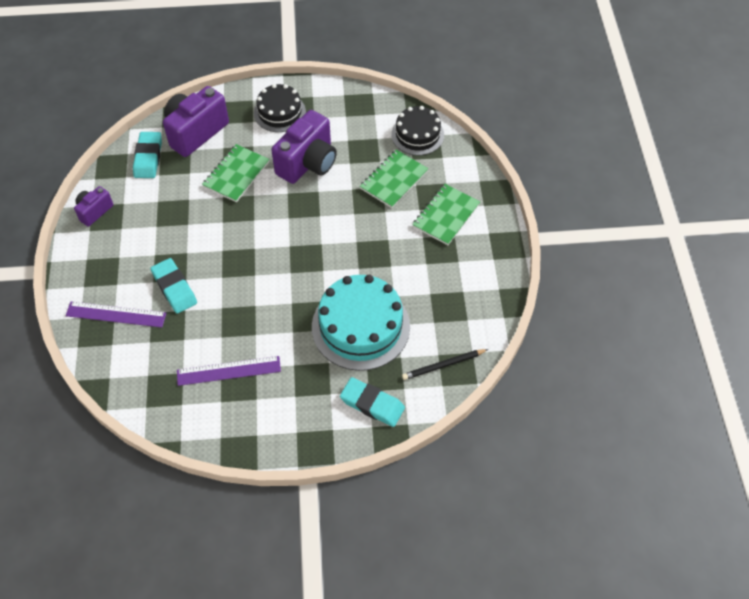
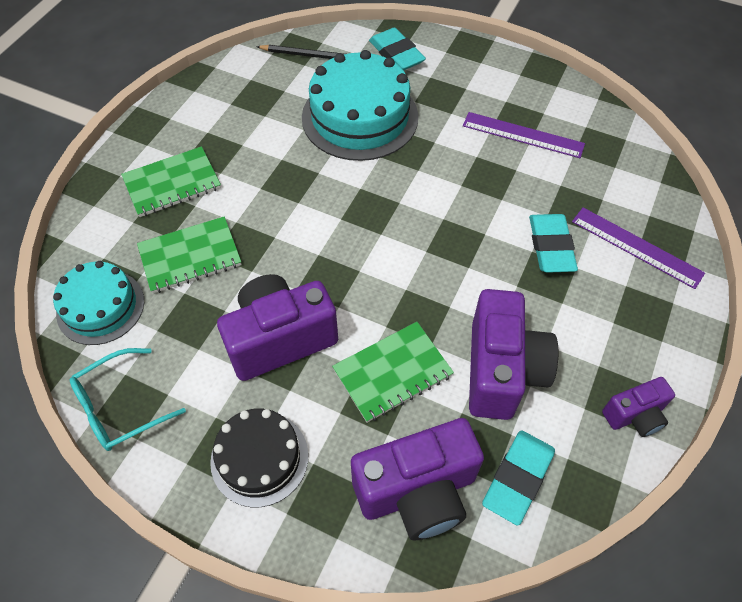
camera: 150 degrees left, 0 degrees up
black cake [391,106,444,155] -> turquoise cake [53,261,144,345]
none -> turquoise glasses [70,348,186,451]
none -> purple camera [469,289,558,420]

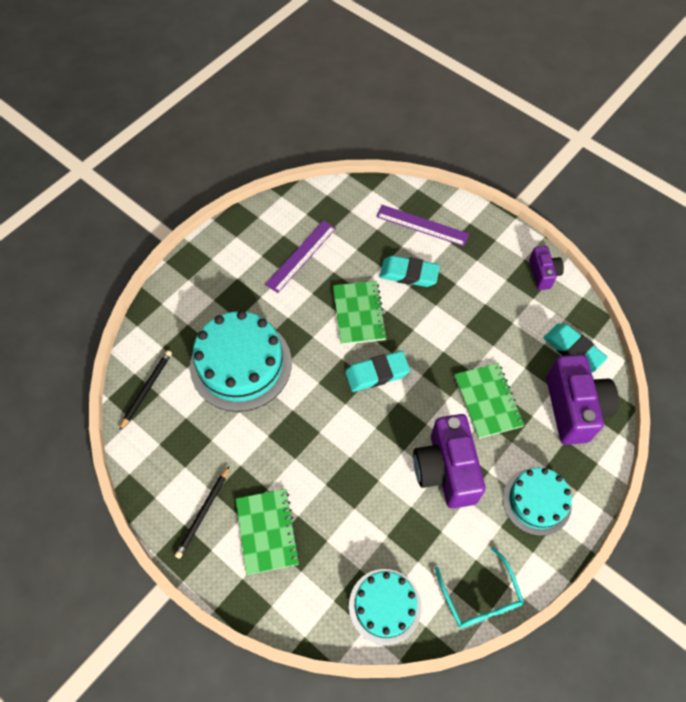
camera: 75 degrees left, 5 degrees up
green notebook [137,217,242,293] -> green notebook moved to [333,281,387,345]
black cake [210,409,308,507] -> turquoise cake [503,467,572,536]
turquoise eraser [369,28,426,71] -> turquoise eraser moved to [345,351,410,392]
purple camera [469,289,558,420] -> none
purple ruler [572,207,705,289] -> purple ruler turned 60 degrees clockwise [376,205,469,246]
none -> black pencil [175,466,229,559]

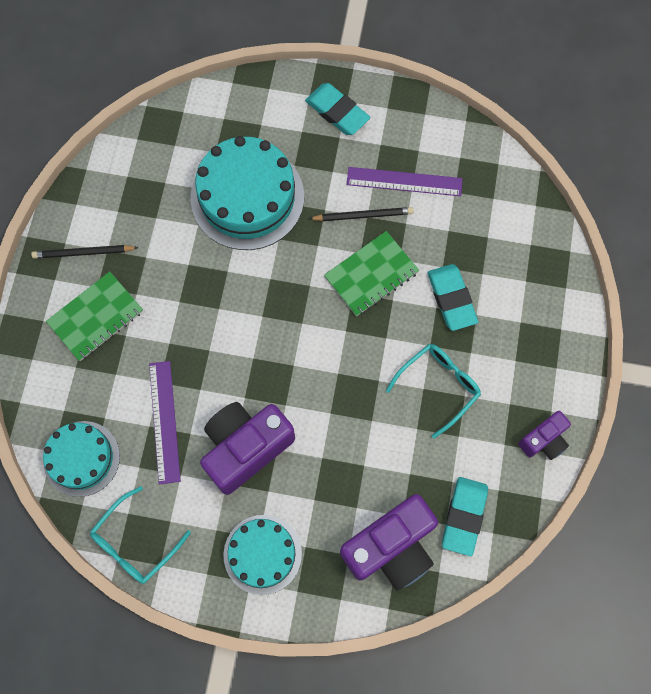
camera: 60 degrees right, 10 degrees up
black pencil [119,350,172,431] -> black pencil moved to [309,207,413,221]
turquoise eraser [345,351,410,392] -> turquoise eraser moved to [305,83,370,135]
purple ruler [376,205,469,246] -> purple ruler moved to [149,361,181,485]
green notebook [455,363,524,439] -> none
none -> turquoise glasses [386,344,481,438]

